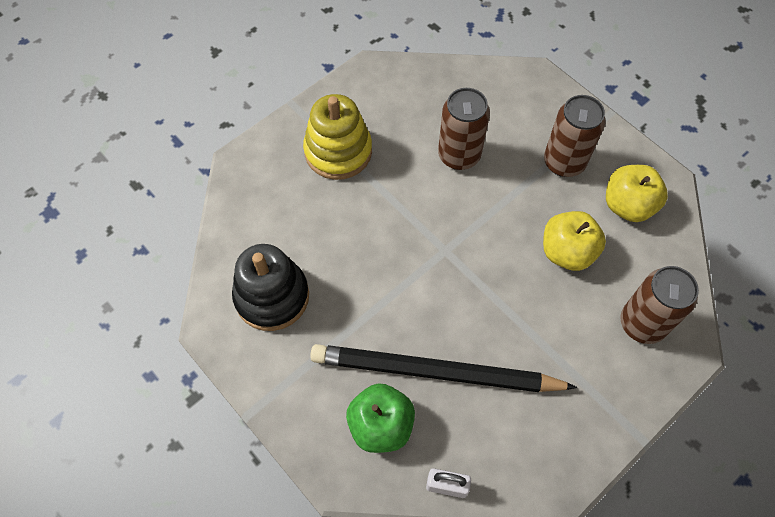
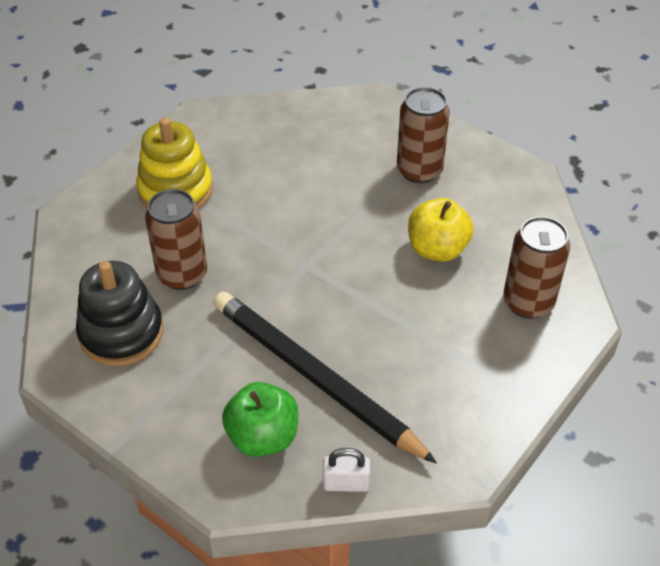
camera: 10 degrees left, 15 degrees down
black pencil [310,344,577,392] -> black pencil turned 45 degrees clockwise [213,291,437,464]
brown can [438,88,490,170] -> brown can moved to [145,189,207,290]
yellow apple [606,165,668,222] -> none

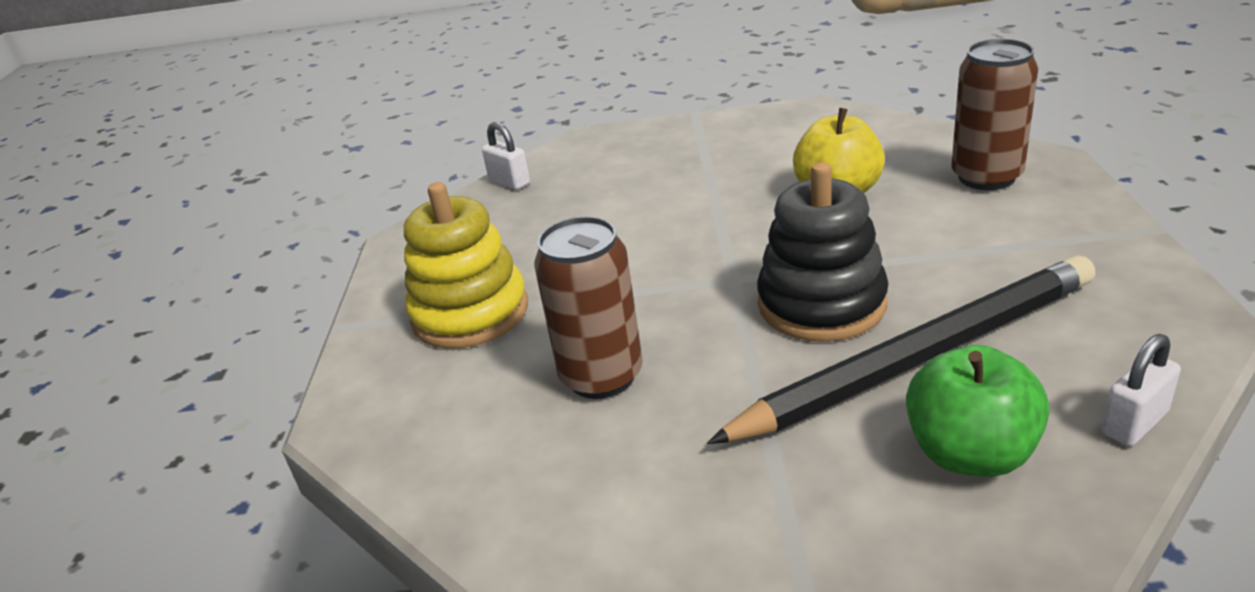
camera: 35 degrees left, 15 degrees down
black stacking toy [76,261,163,366] -> black stacking toy moved to [757,162,888,342]
black pencil [213,291,437,464] -> black pencil turned 150 degrees clockwise [707,255,1095,444]
brown can [397,87,450,183] -> none
none -> white padlock [482,122,530,190]

